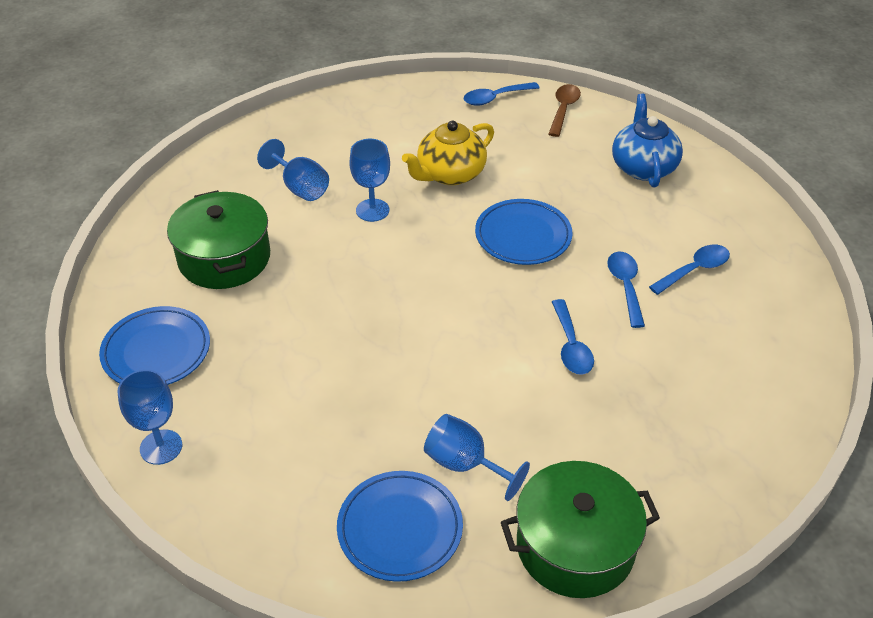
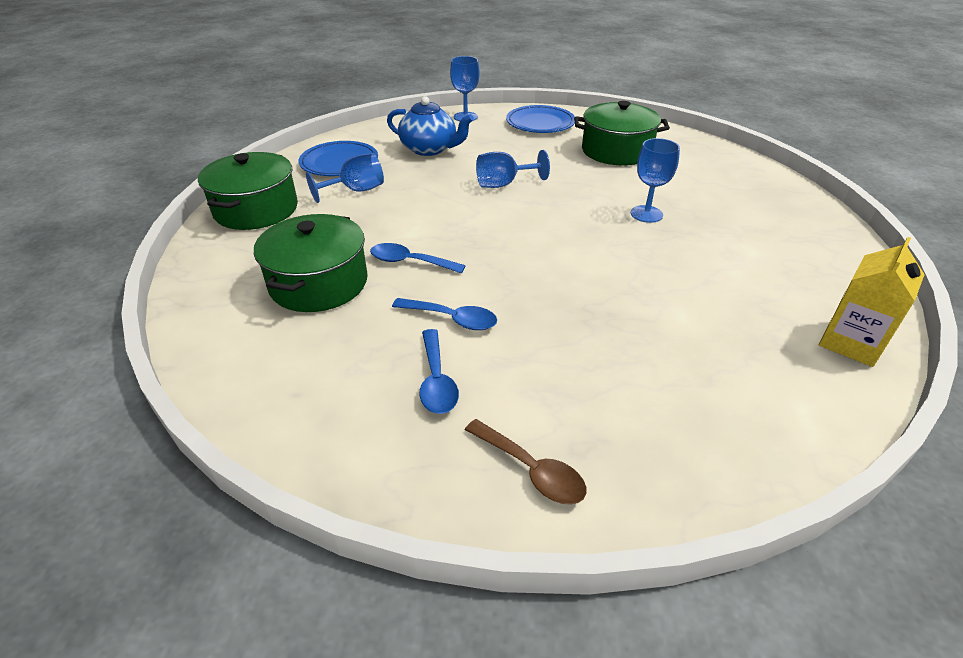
camera: 115 degrees right, 5 degrees down
blue goblet [257,139,329,201] -> blue goblet moved to [476,150,550,188]
yellow teapot [402,121,494,185] -> none
blue spoon [463,82,539,106] -> yellow carton [819,237,925,367]
blue plate [475,199,573,265] -> none
brown spoon [549,84,581,137] -> brown spoon moved to [465,419,587,505]
blue teapot [612,94,683,187] -> blue teapot moved to [387,96,474,156]
none -> green pot [254,214,368,312]

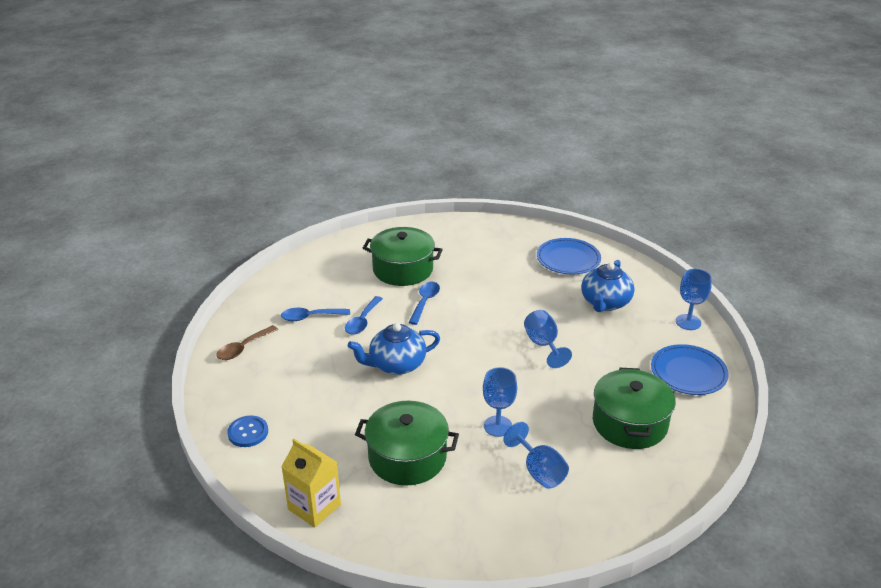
camera: 90 degrees right, 5 degrees down
green pot [198,152,298,230] -> green pot moved to [355,401,459,486]
blue goblet [306,153,384,203] -> blue goblet moved to [503,422,569,489]
none -> blue button [227,415,268,447]
none -> blue teapot [348,323,440,375]

